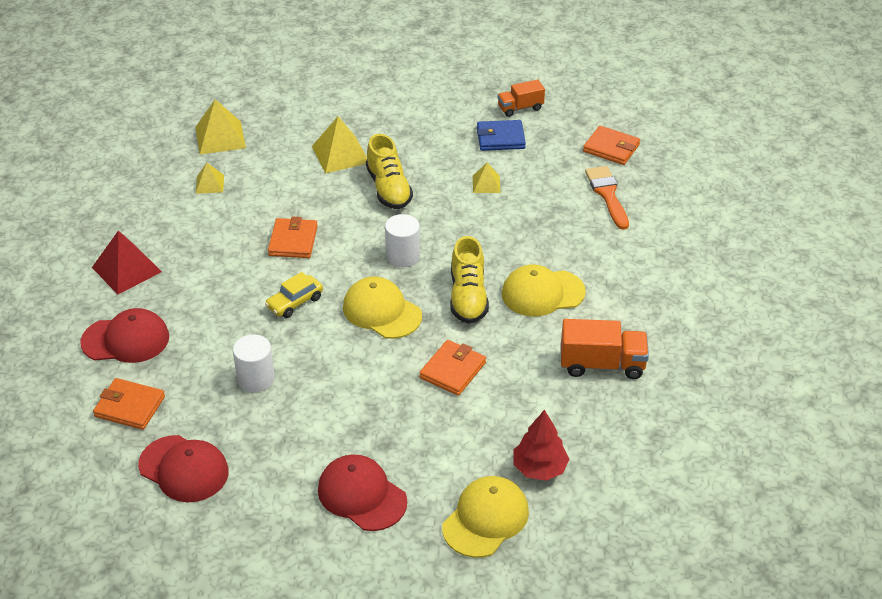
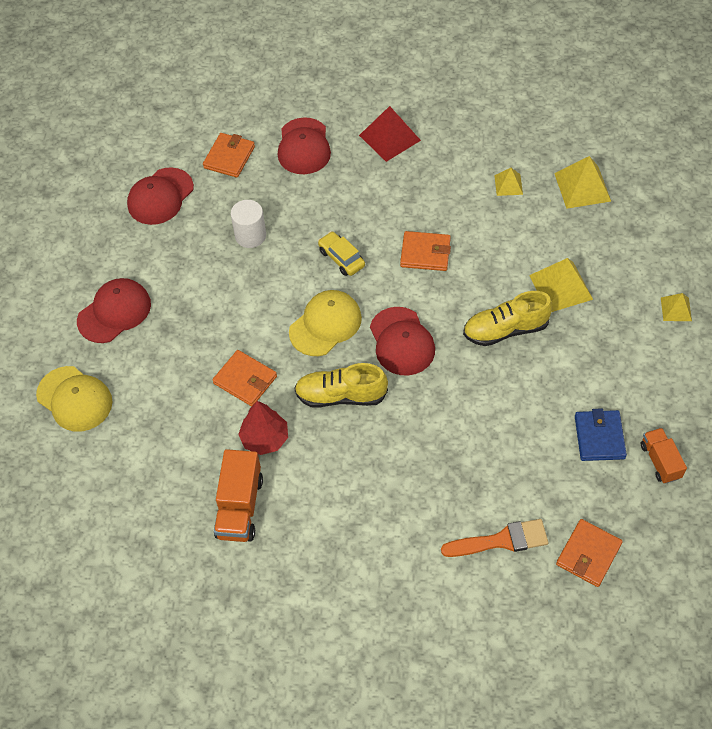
camera: 95 degrees right, 15 degrees up
white cylinder [385,214,420,267] -> red cap [370,307,435,375]
yellow pyramid [473,163,501,193] -> yellow pyramid moved to [661,293,692,321]
yellow cap [502,264,586,317] -> none
red tree [513,410,569,481] -> red tree moved to [238,401,288,455]

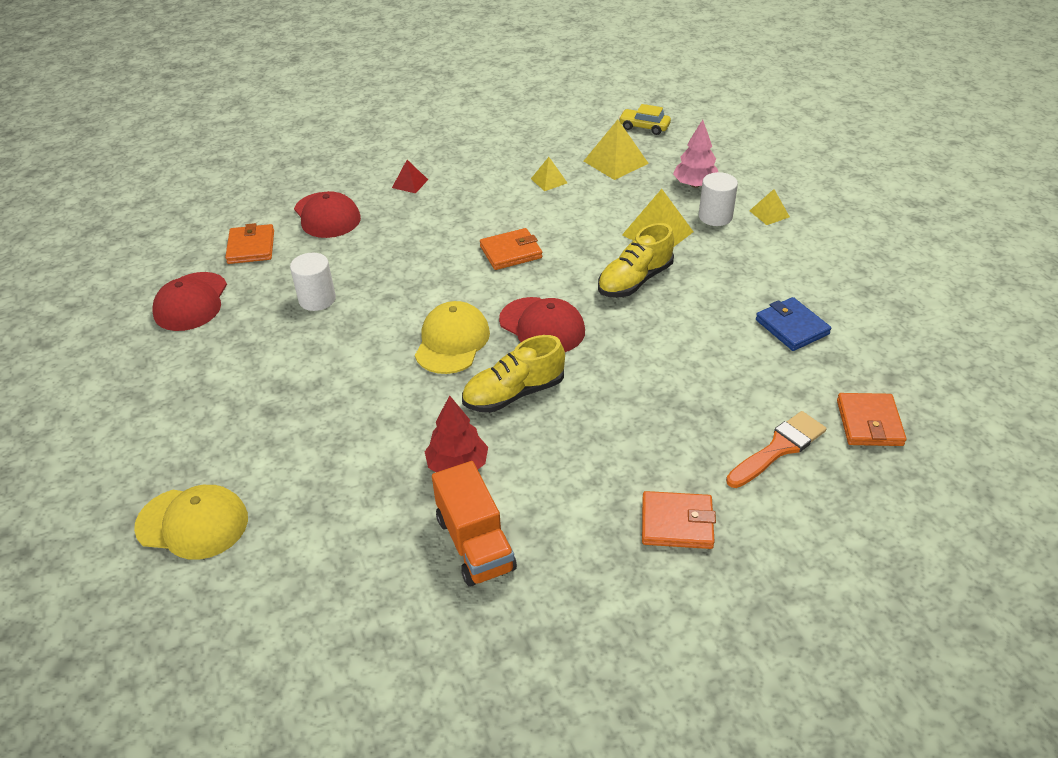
camera: 30 degrees left, 15 degrees down
red cap [77,278,151,343] -> none
orange wallet [212,350,277,406] -> orange wallet moved to [642,491,716,549]
yellow car [318,231,365,276] -> yellow car moved to [619,104,671,135]
red pyramid [359,106,421,162] -> red pyramid [392,160,428,193], size x0.57
orange truck [641,428,687,484] -> none
none -> pink tree [673,119,718,188]
none -> white cylinder [699,172,738,226]

